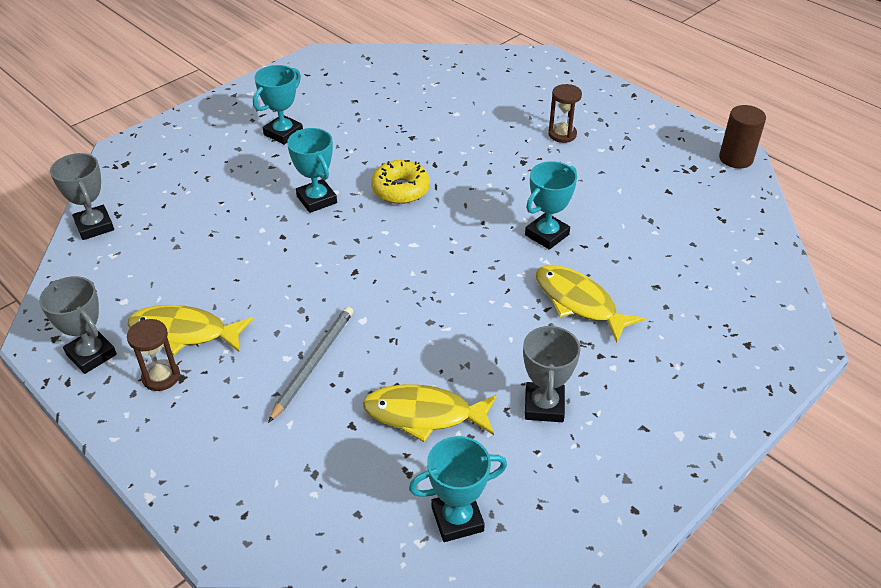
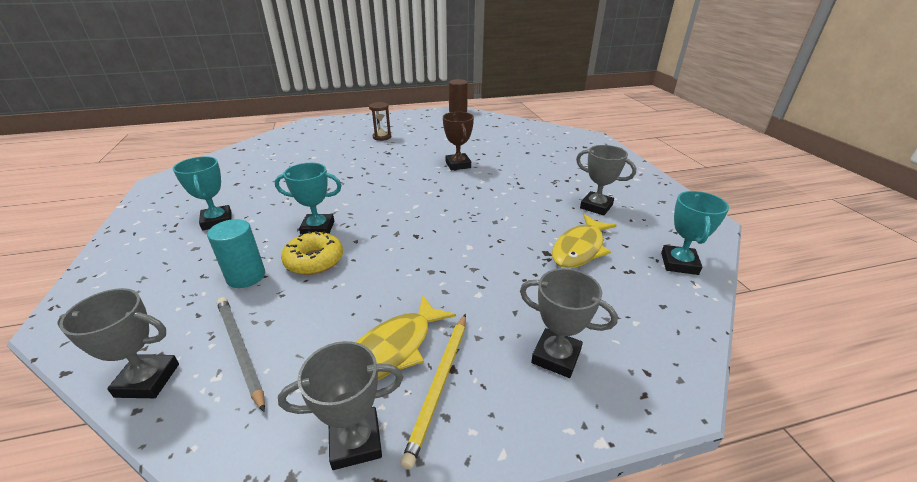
camera: 60 degrees left, 10 degrees down
brown hourglass [127,319,180,391] -> yellow pencil [401,314,466,470]
grey pencil [268,307,353,423] -> grey pencil moved to [217,297,265,412]
yellow donut [371,160,430,204] -> yellow donut moved to [281,231,343,275]
turquoise trophy [525,161,577,250] -> brown trophy [443,112,474,171]
yellow fish [536,265,645,343] -> none
none -> turquoise cylinder [207,219,265,288]
none -> grey trophy [520,268,618,378]

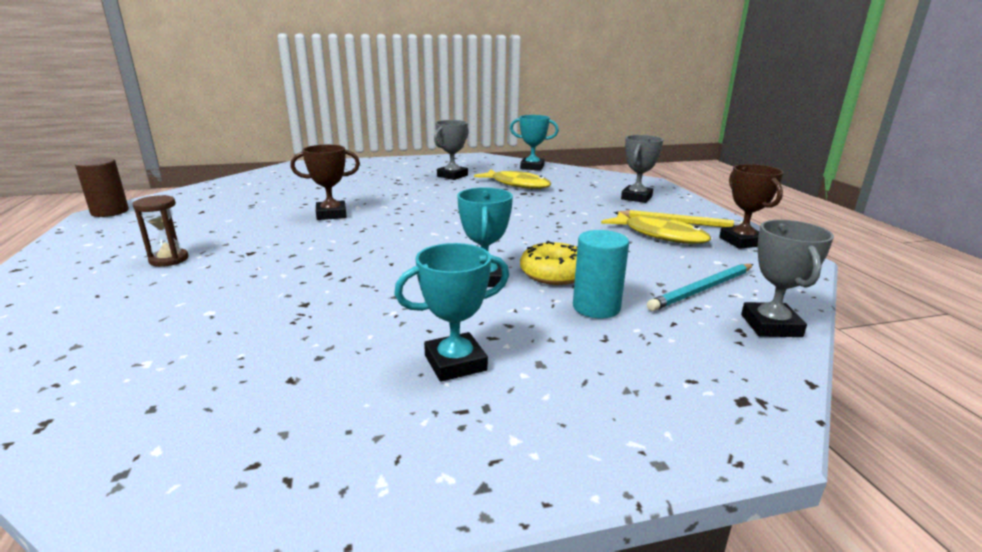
camera: 90 degrees left, 10 degrees down
grey pencil [217,297,265,412] -> turquoise pencil [647,264,753,311]
grey trophy [278,341,403,470] -> brown trophy [719,164,784,249]

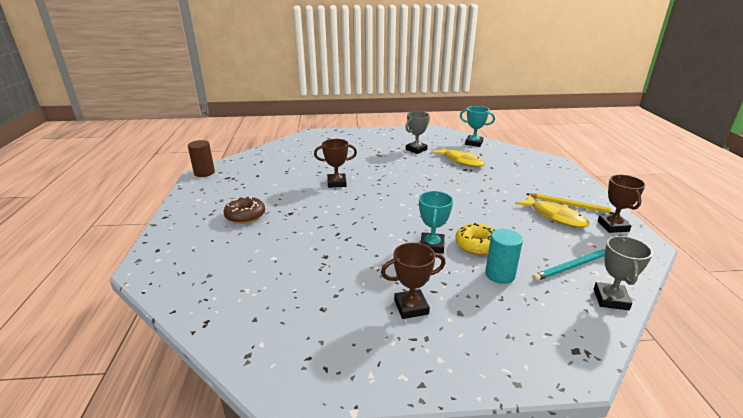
camera: 10 degrees right, 5 degrees up
brown hourglass [133,195,189,267] -> brown donut [223,197,265,224]
turquoise trophy [394,243,509,382] -> brown trophy [381,243,446,319]
grey trophy [621,135,663,203] -> none

